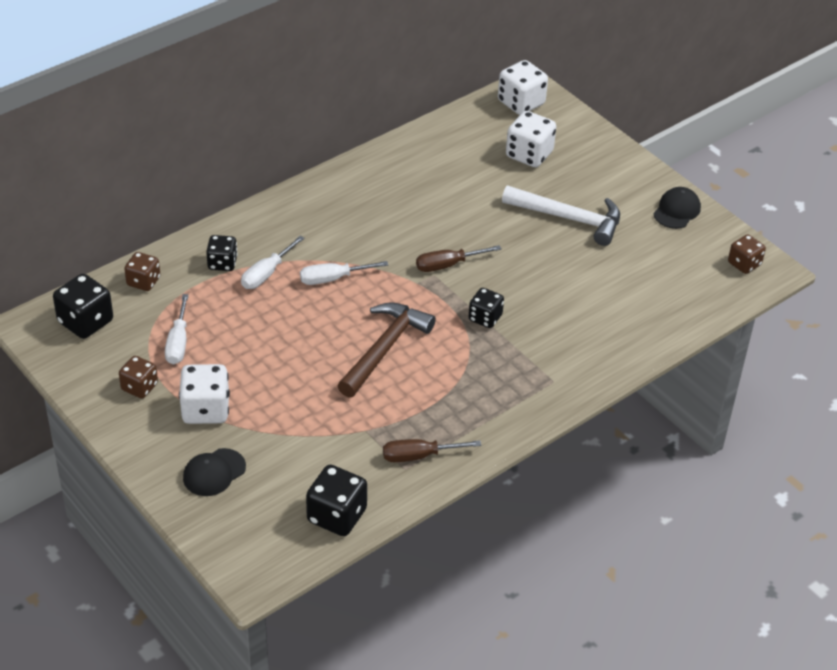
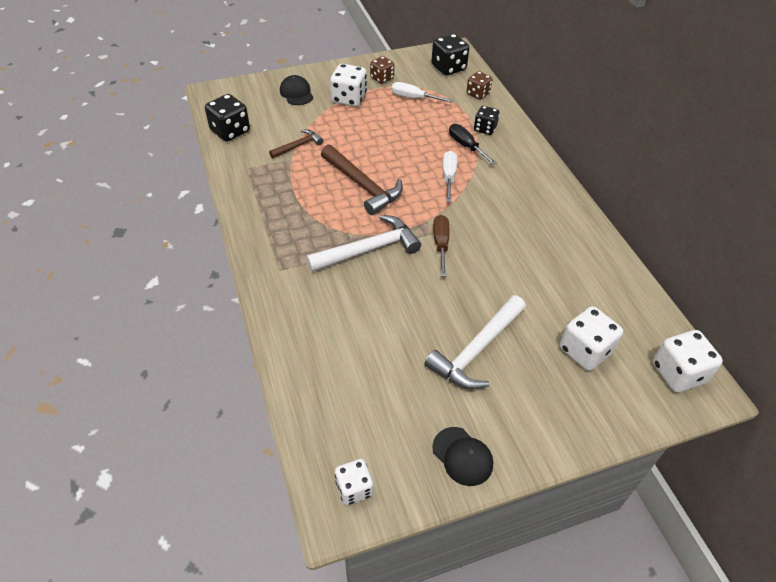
camera: 110 degrees right, 5 degrees up
white screwdriver [241,236,305,289] -> black screwdriver [449,124,497,165]
brown screwdriver [383,439,481,462] -> none
black dice [469,288,504,328] -> white hammer [306,215,421,272]
brown dice [728,235,766,274] -> white dice [335,459,373,505]
none -> brown hammer [269,129,323,159]

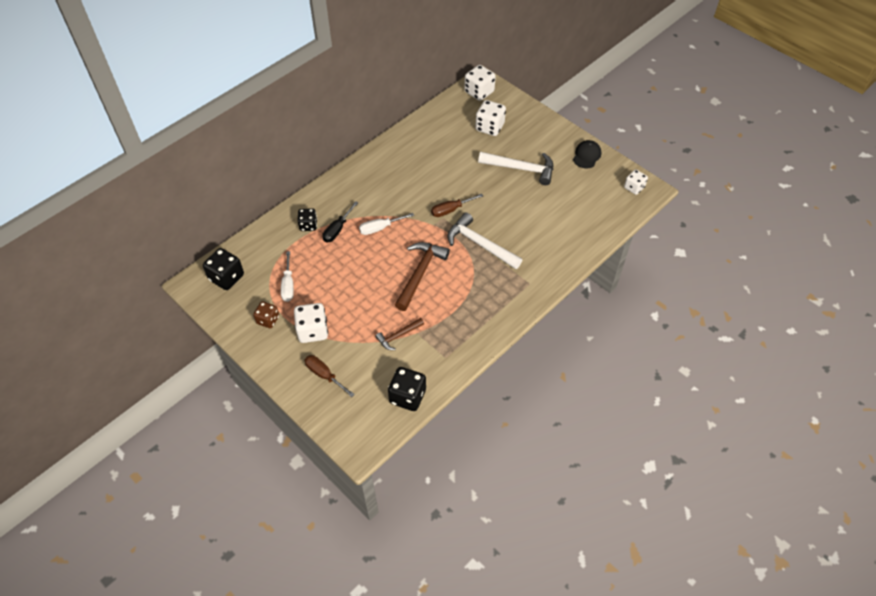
camera: 115 degrees left, 5 degrees up
brown hammer [269,129,323,159] -> brown hammer turned 60 degrees counterclockwise [375,318,424,350]
black cap [280,75,313,105] -> brown screwdriver [305,355,355,397]
brown dice [467,71,493,100] -> none

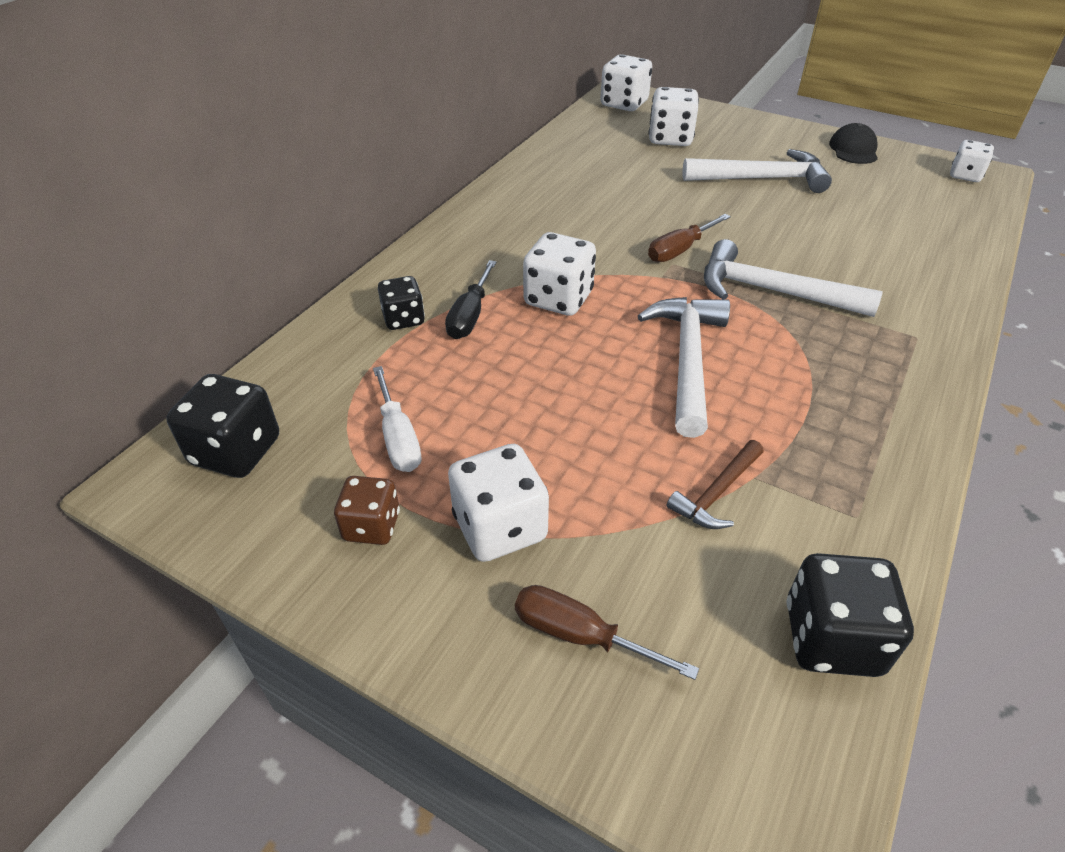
camera: 15 degrees left, 10 degrees down
white screwdriver [359,213,414,235] -> white dice [523,232,596,316]
brown hammer [395,242,450,311] -> white hammer [638,297,730,438]

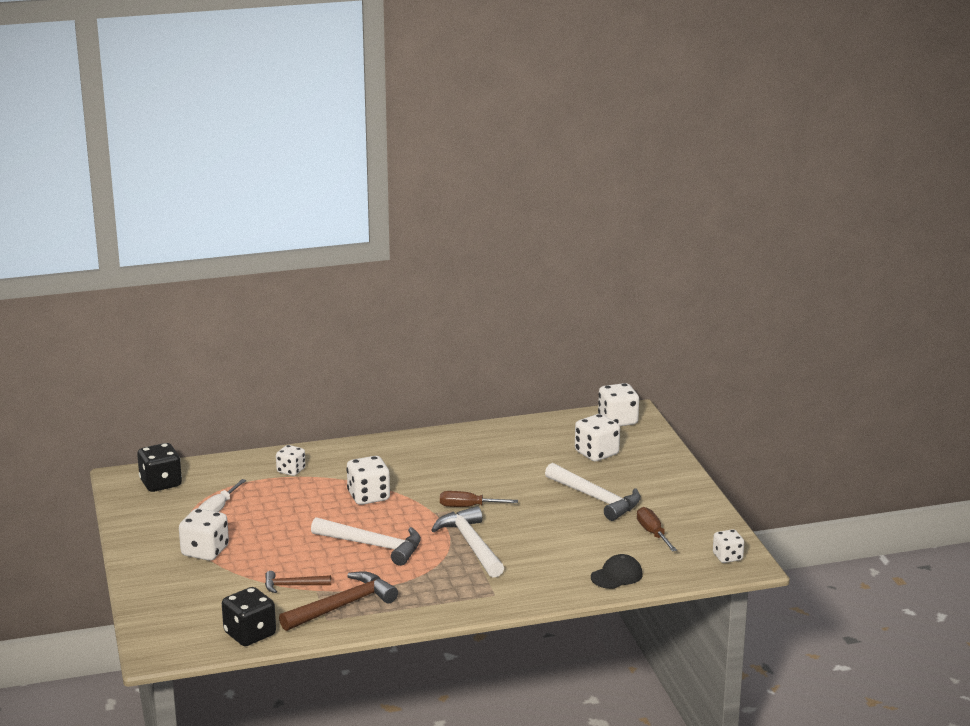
camera: 45 degrees right, 20 degrees down
brown dice [334,476,400,545] -> none
black dice [378,276,425,330] -> white dice [276,445,306,476]
black screwdriver [445,260,496,339] -> none
brown screwdriver [515,585,699,680] -> brown screwdriver moved to [637,507,677,552]
white hammer [638,297,730,438] -> white hammer turned 60 degrees clockwise [311,517,421,566]
black cap [829,123,878,164] -> black cap moved to [591,554,643,589]
none -> brown hammer [279,571,398,631]

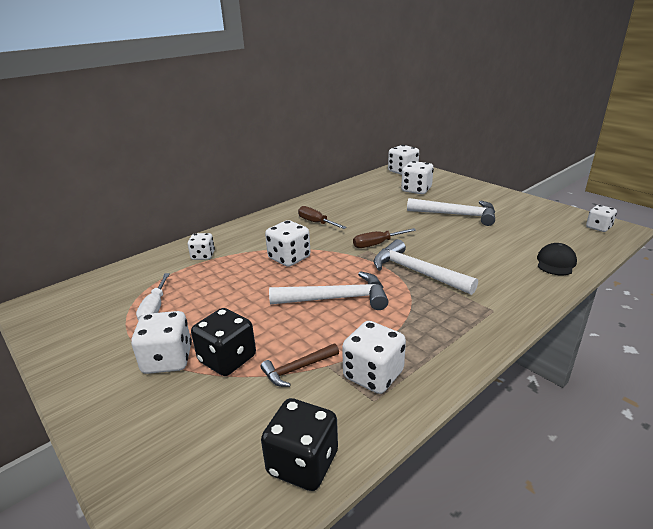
camera: 25 degrees left, 5 degrees up
black dice [137,443,182,492] -> black dice moved to [191,308,256,376]
brown hammer [279,571,398,631] -> white dice [342,321,406,394]
brown screwdriver [637,507,677,552] -> brown screwdriver moved to [298,206,346,229]

